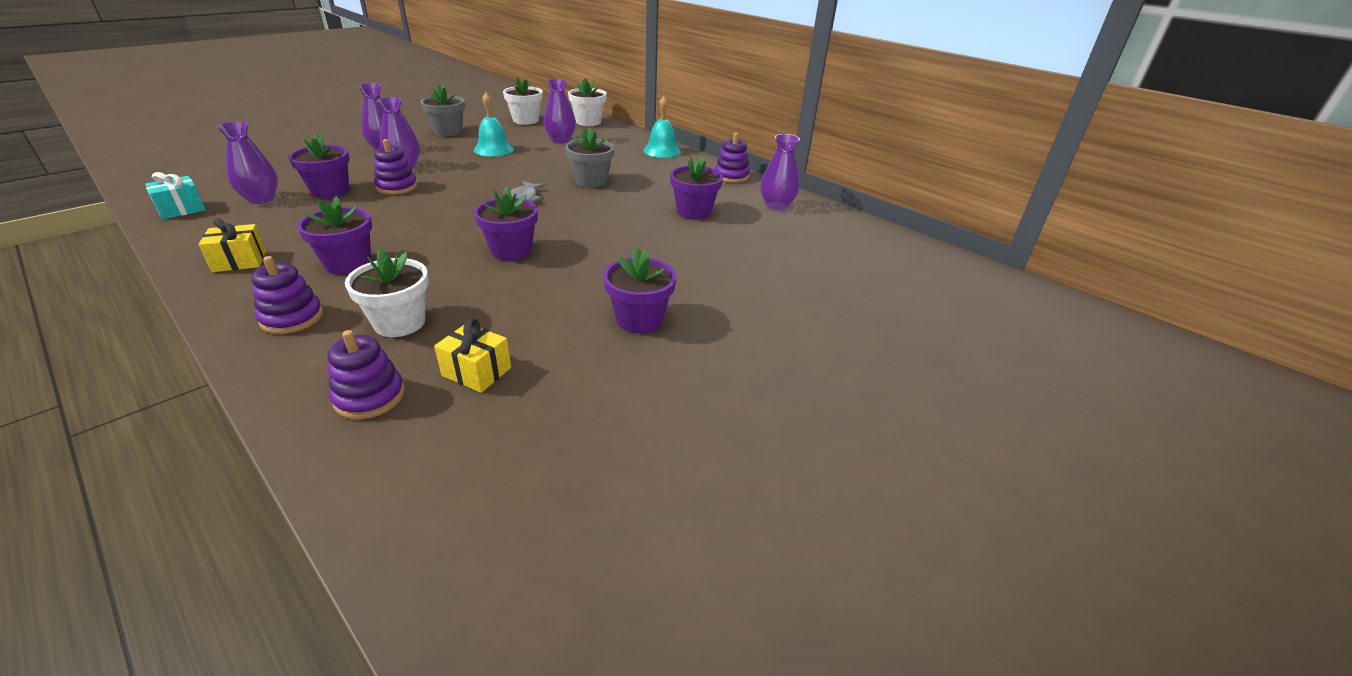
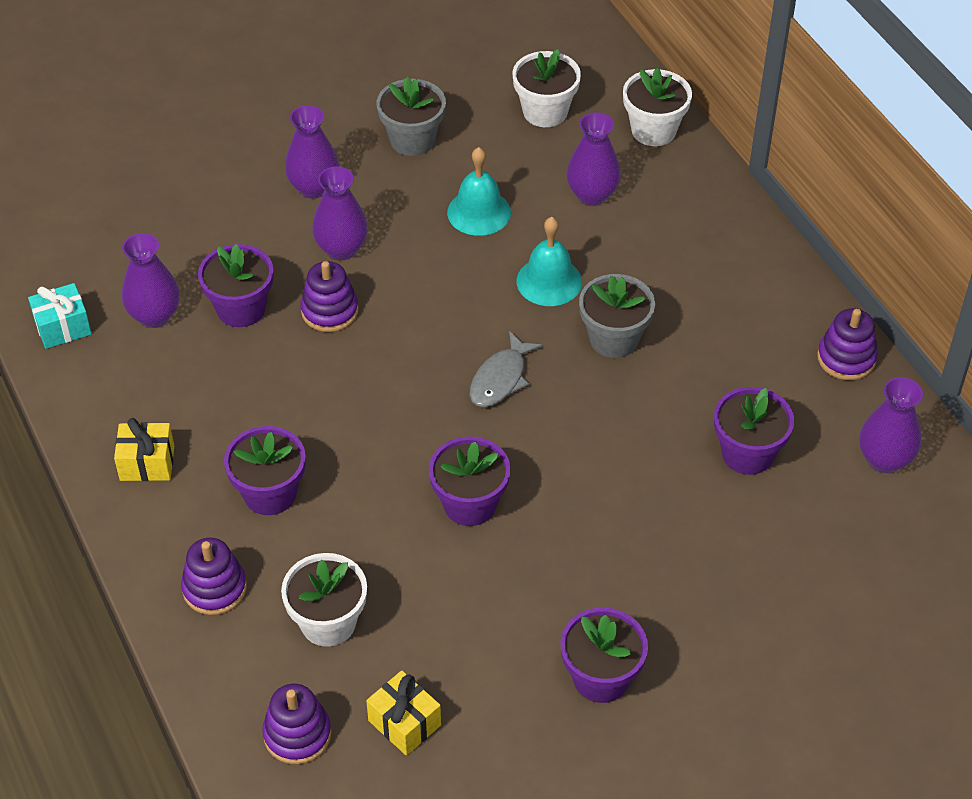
camera: 20 degrees right, 15 degrees up
turquoise bell [643,96,681,158] -> turquoise bell moved to [517,217,582,306]

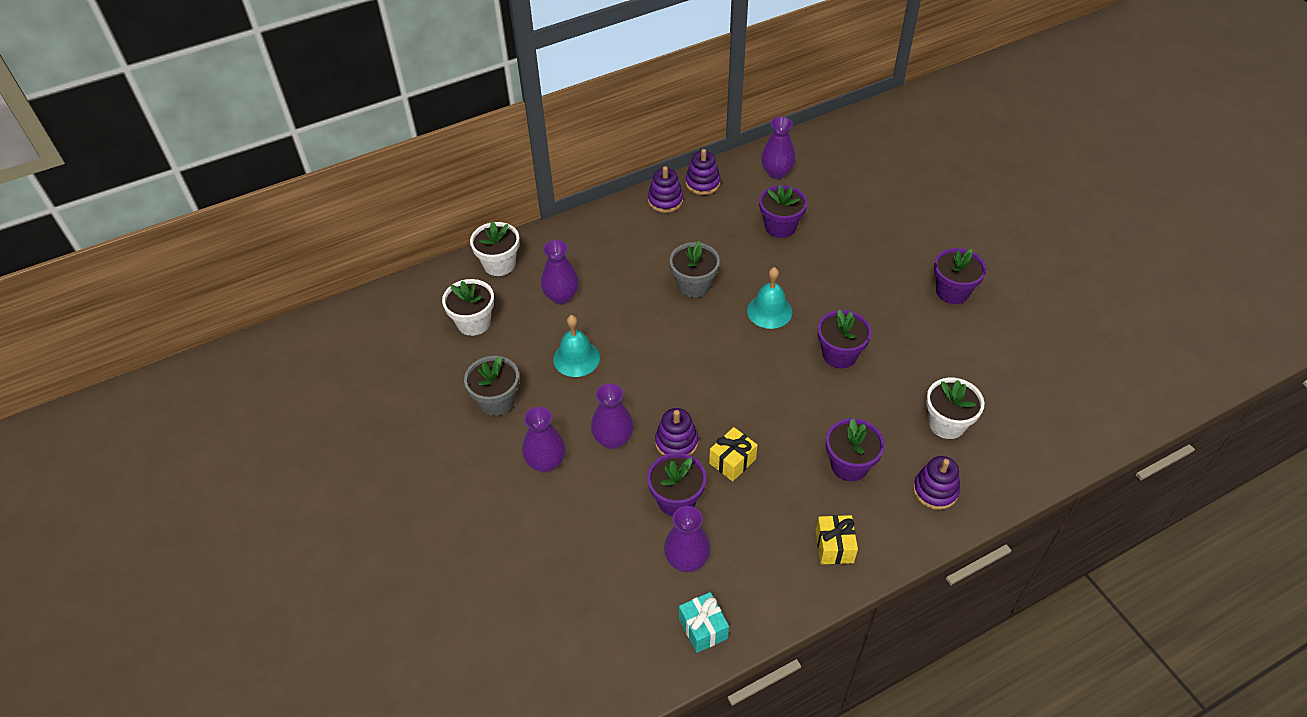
camera: 90 degrees left, 0 degrees up
purple stacking toy [262,684,332,765] -> purple stacking toy moved to [648,166,683,213]
yellow gift [366,670,441,756] -> yellow gift moved to [709,427,758,481]
grey fish [470,331,542,407] -> none
turquoise bell [517,217,582,306] -> turquoise bell moved to [747,267,793,329]

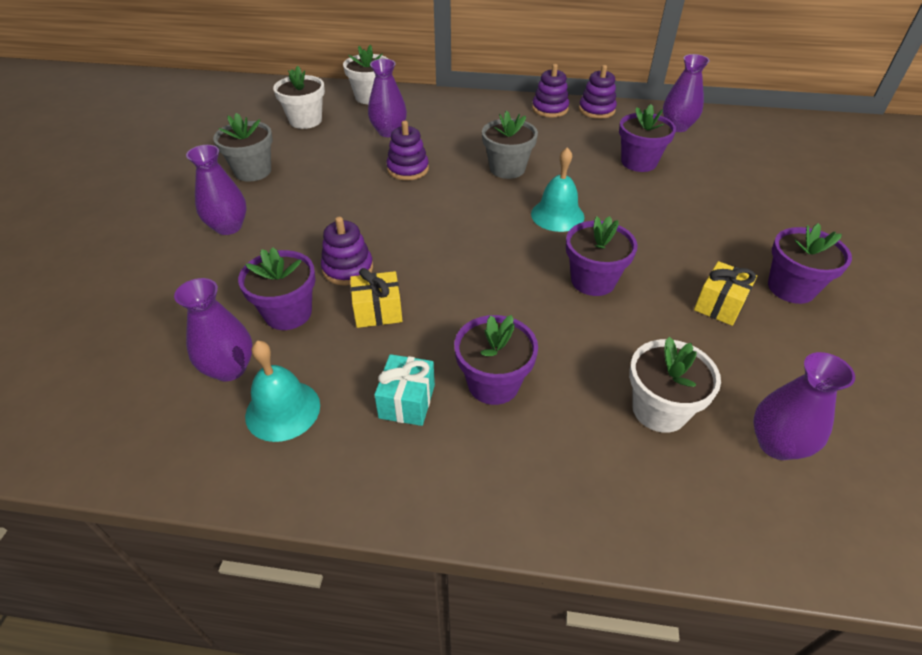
camera: 35 degrees right, 5 degrees down
turquoise bell [553,315,600,377] -> turquoise bell moved to [245,341,320,442]
purple vase [591,383,634,449] -> purple vase moved to [753,352,855,460]
turquoise gift [679,592,729,653] -> turquoise gift moved to [374,354,435,426]
yellow gift [816,515,858,565] -> yellow gift moved to [694,261,757,326]
purple stacking toy [913,456,960,510] -> purple stacking toy moved to [386,121,429,180]

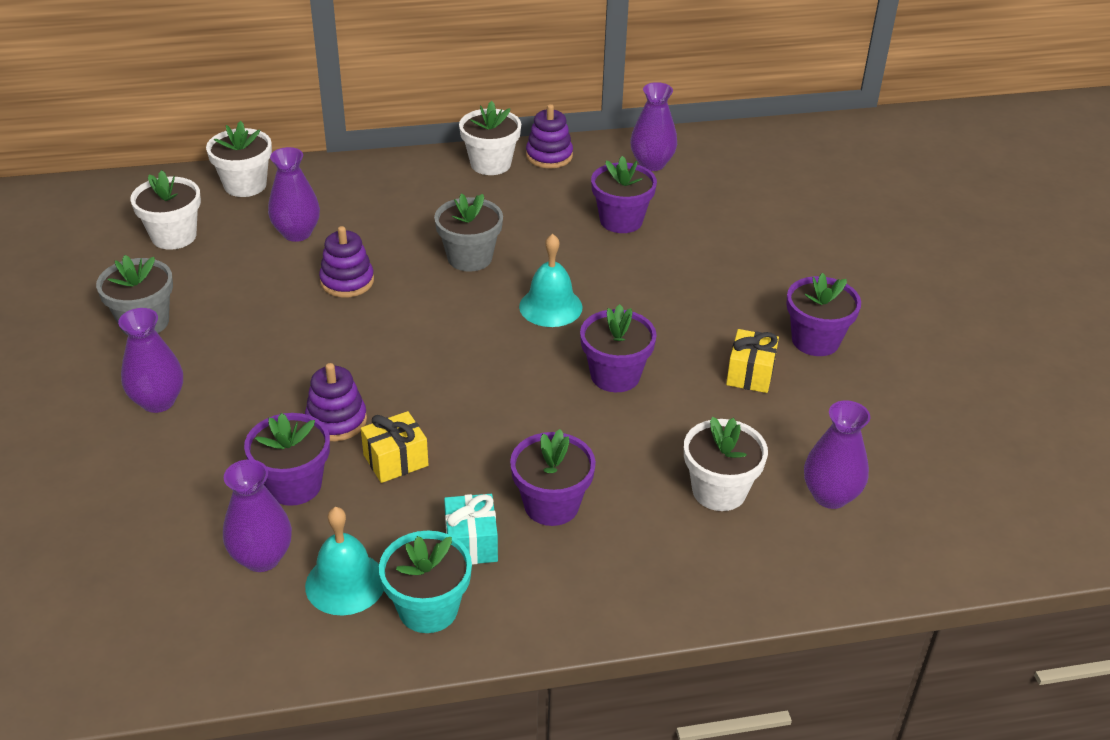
camera: 20 degrees left, 5 degrees down
purple stacking toy [532,64,569,117] -> white flower pot [459,101,521,175]
none -> turquoise flower pot [379,531,472,633]

